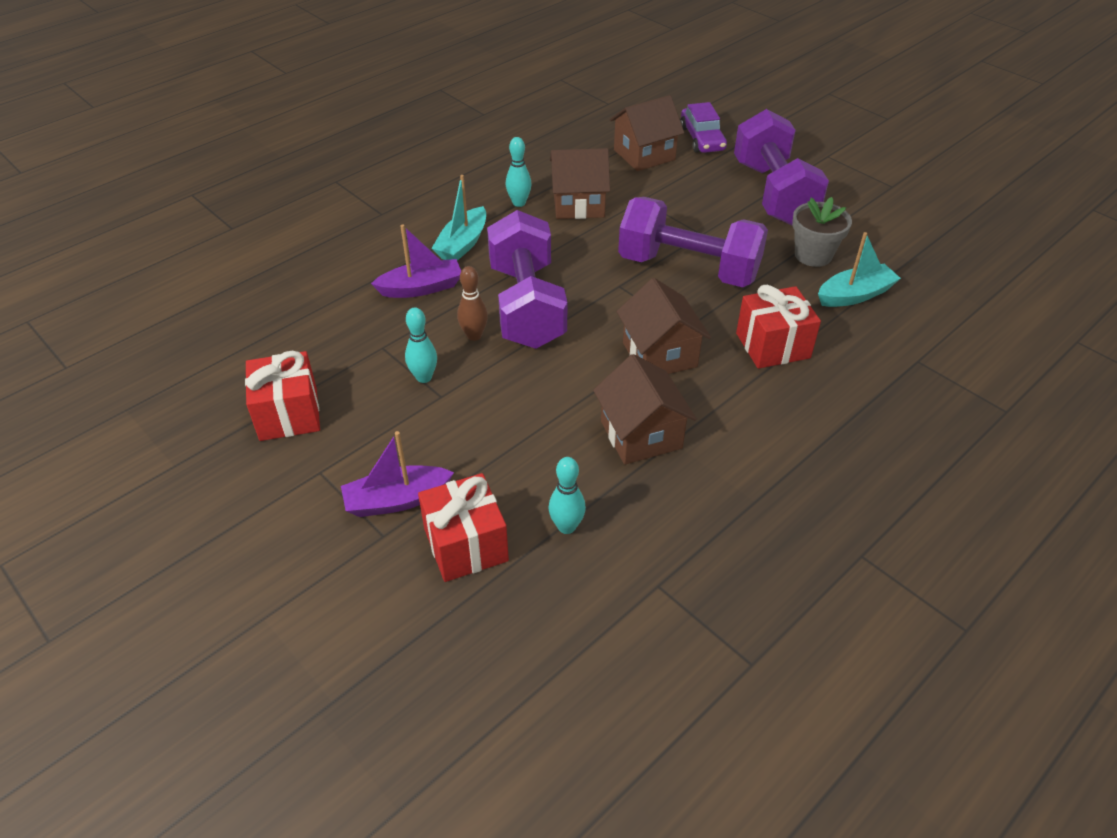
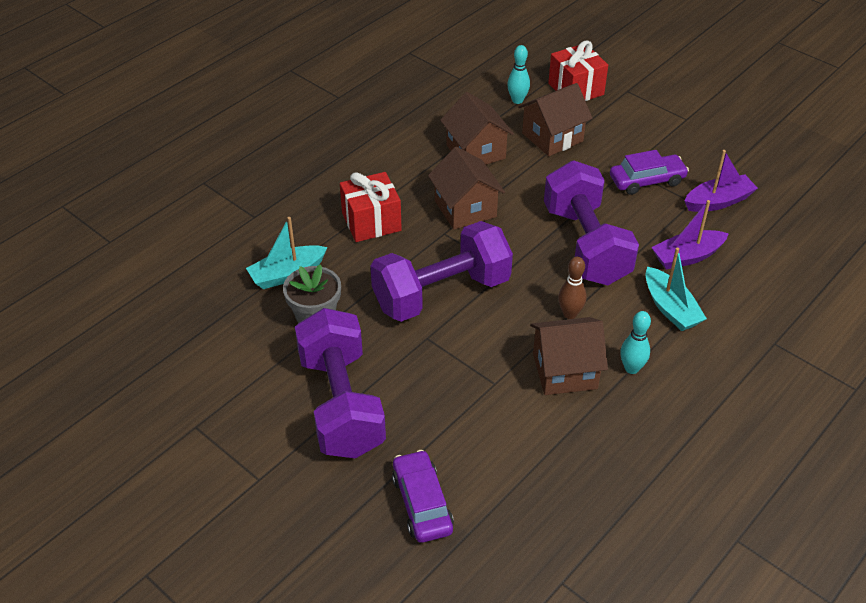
camera: 175 degrees right, 0 degrees up
red gift [245,351,320,441] -> none
purple boat [341,431,454,517] -> purple boat moved to [685,150,758,212]
turquoise bowling pin [405,307,437,383] -> purple car [610,150,689,195]
turquoise boat [431,175,486,261] -> turquoise boat turned 135 degrees clockwise [645,248,707,331]
brown bowling pin [457,266,488,341] -> brown bowling pin moved to [558,257,586,319]
brown house [610,95,684,171] -> brown house moved to [518,83,593,156]
purple dumbbell [618,197,768,287] -> purple dumbbell turned 45 degrees counterclockwise [370,221,513,322]

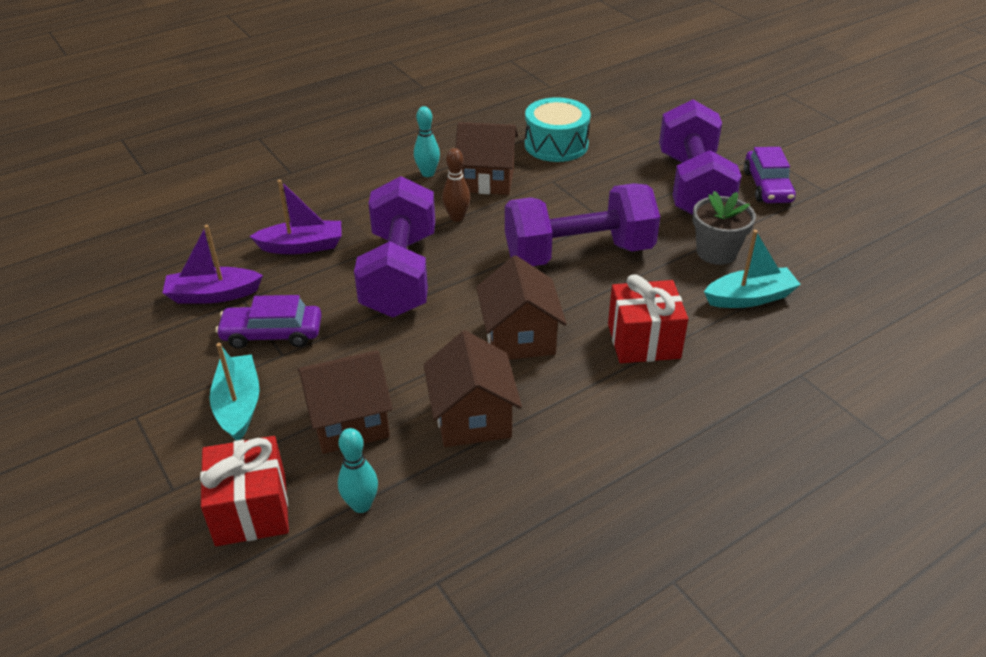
camera: 165 degrees left, 5 degrees down
purple car [392,450,454,543] -> purple car moved to [744,147,796,203]
turquoise boat [645,248,707,331] -> turquoise boat moved to [210,343,259,440]
none -> turquoise drum [525,97,591,162]

